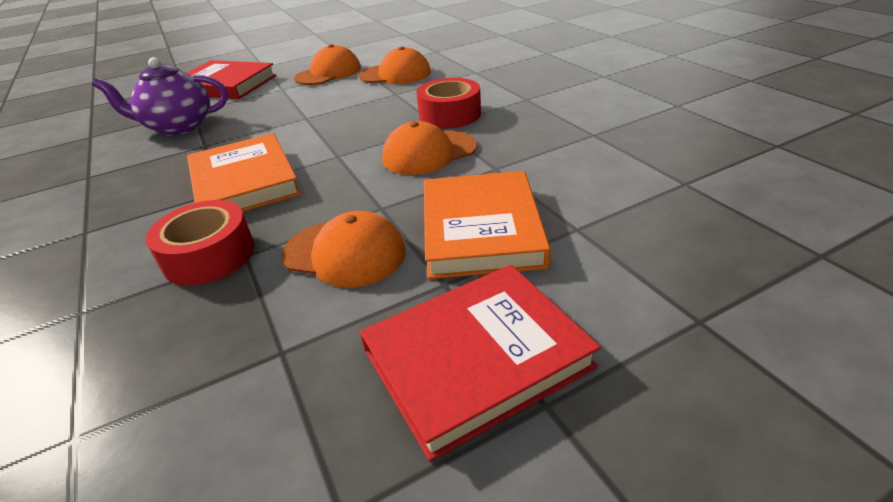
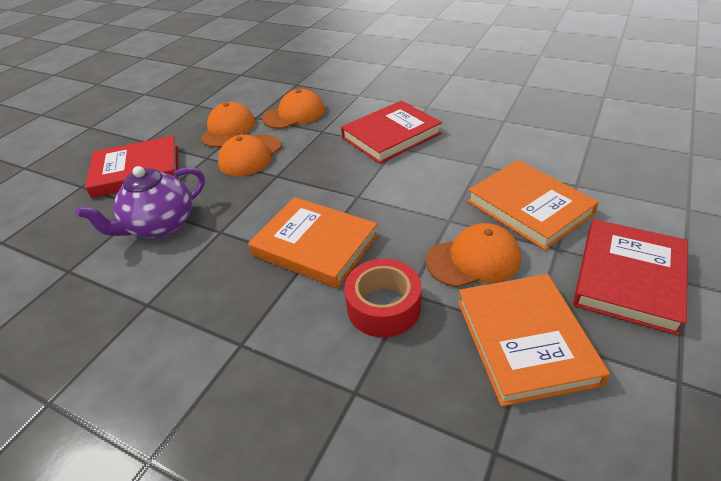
camera: 35 degrees left, 5 degrees up
orange cap [382,121,477,175] -> orange cap moved to [218,135,281,176]
red tape [416,78,481,129] -> red book [341,100,442,164]
none -> orange book [458,274,610,407]

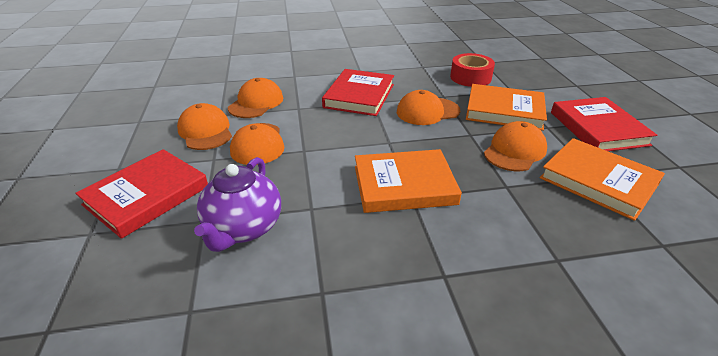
camera: 40 degrees left, 5 degrees down
red tape [344,259,421,337] -> red tape moved to [450,53,495,87]
none -> orange cap [397,90,460,125]

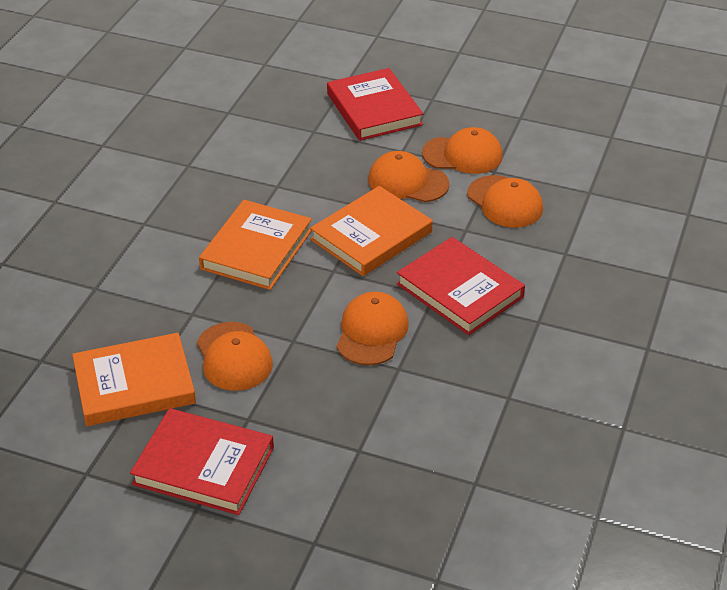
camera: 120 degrees right, 5 degrees up
purple teapot [194,157,281,252] -> none
red tape [450,53,495,87] -> none
orange book [466,84,547,131] -> orange book moved to [310,186,433,276]

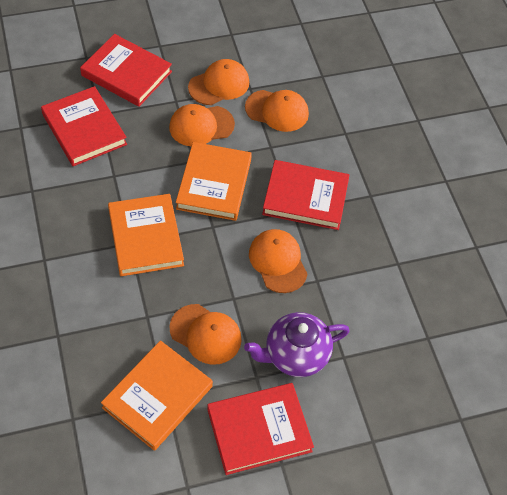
camera: 40 degrees left, 15 degrees up
none -> red book [41,86,127,166]
none -> purple teapot [244,312,350,377]

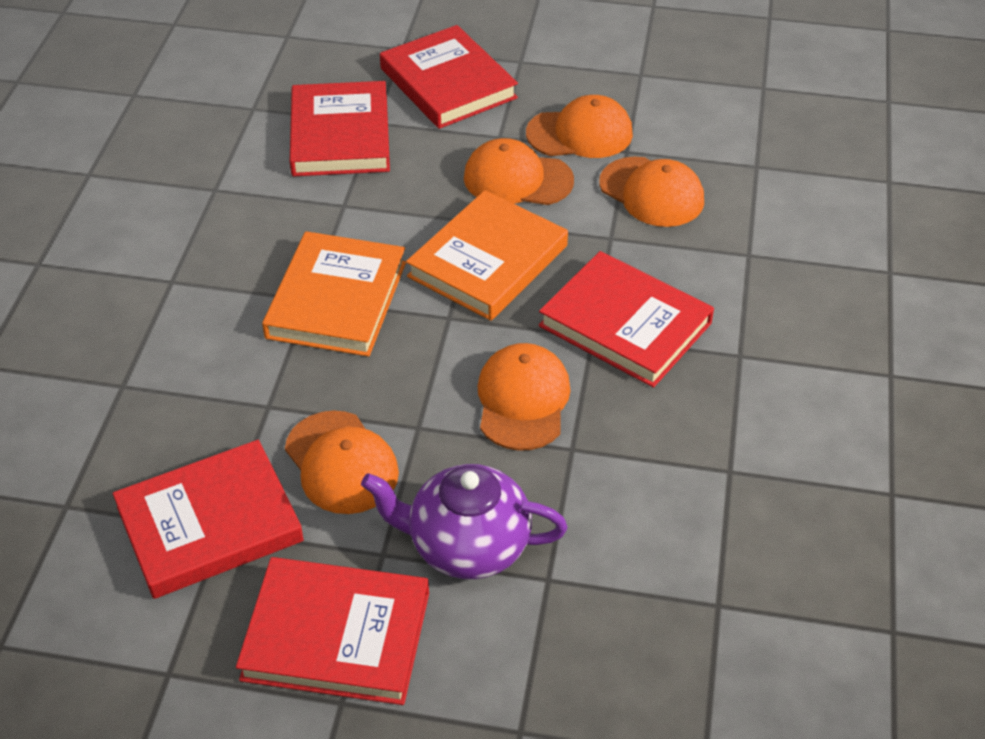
camera: 30 degrees right, 10 degrees down
orange book [101,340,213,451] -> red book [113,440,304,599]

